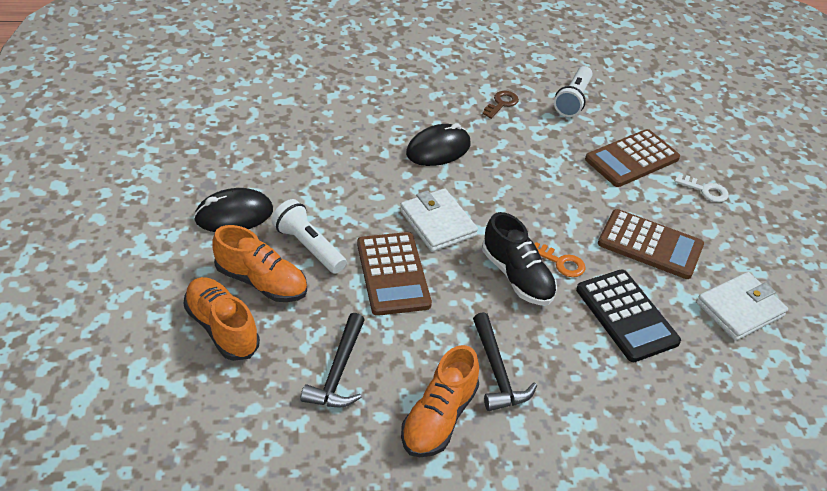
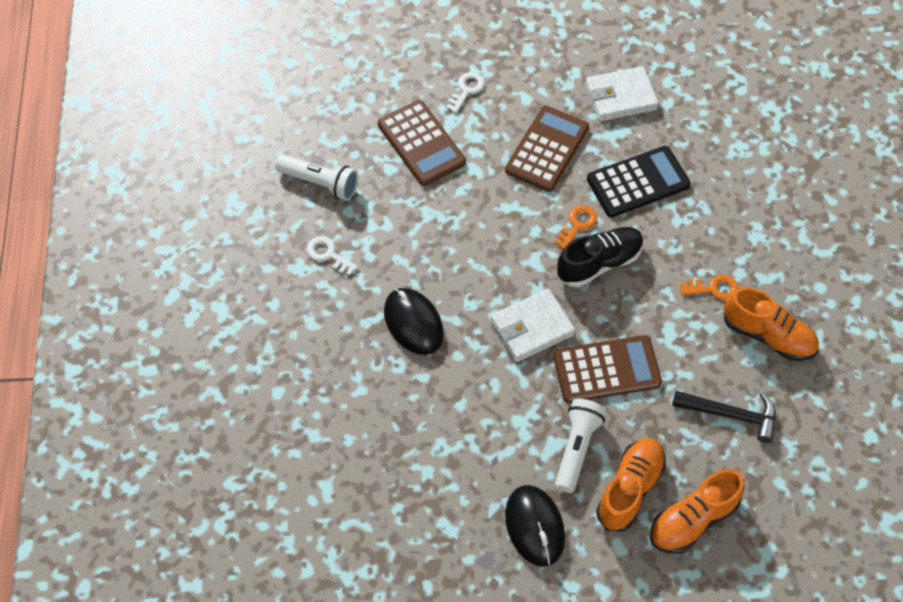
camera: 85 degrees left, 15 degrees up
white flashlight [271,199,347,274] -> white flashlight turned 150 degrees clockwise [555,399,606,493]
black hammer [473,312,537,411] -> orange key [680,275,738,300]
brown key [482,91,519,119] -> white key [307,236,358,276]
white wallet [696,272,788,341] -> white wallet turned 75 degrees counterclockwise [585,66,659,121]

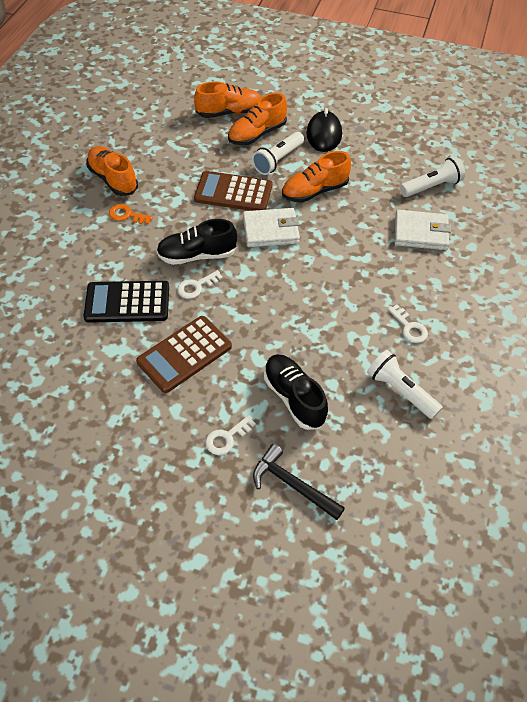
camera: 160 degrees left, 5 degrees down
brown calculator [378,100,466,186] -> black shoe [264,354,328,430]
black mouse [384,288,444,355] -> none
orange key [555,205,597,249] -> white key [177,270,223,299]
white wallet [585,66,659,121] -> white wallet moved to [395,210,451,250]
black hammer [672,391,776,443] -> black hammer moved to [253,444,345,520]
none -> orange shoe [282,151,351,203]
none -> white flashlight [400,157,465,197]

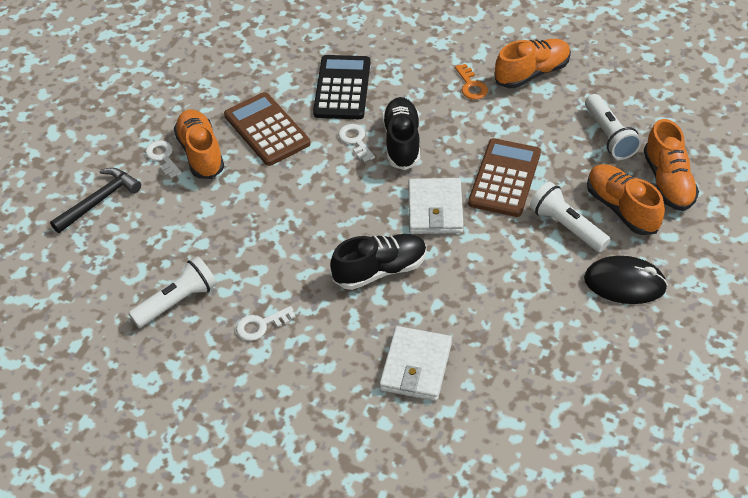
camera: 100 degrees right, 5 degrees down
orange key [109,204,153,224] -> orange key turned 135 degrees clockwise [455,64,488,100]
black shoe [264,354,328,430] -> black shoe moved to [330,234,427,290]
orange shoe [282,151,351,203] -> orange shoe moved to [174,109,224,179]
white flashlight [400,157,465,197] -> white flashlight moved to [585,94,641,160]

